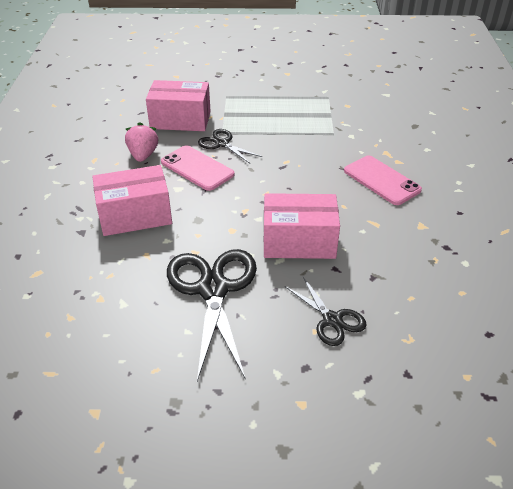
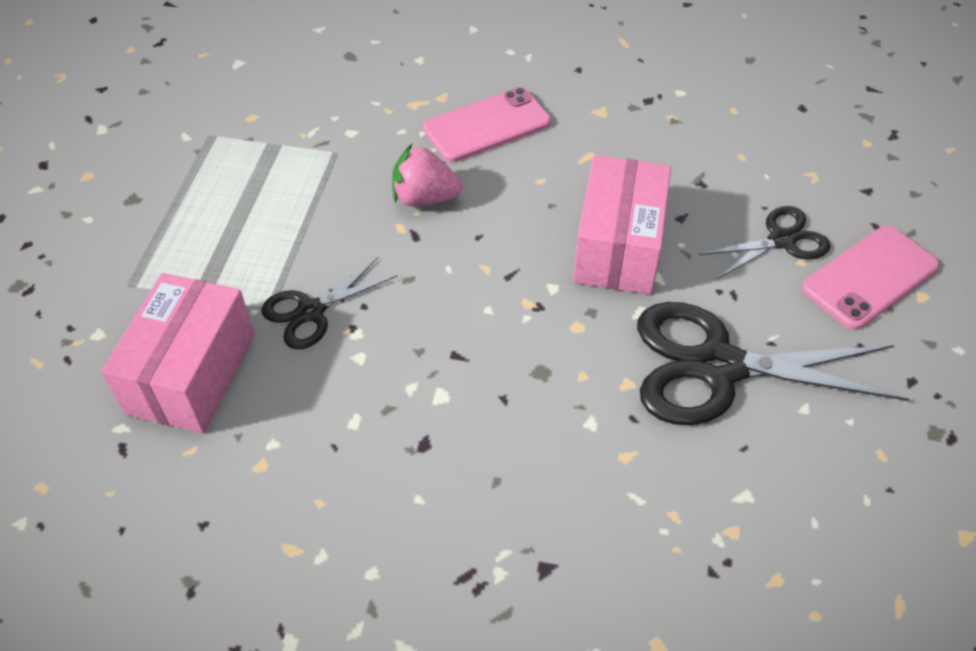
camera: 80 degrees left, 10 degrees up
pink box [92,165,172,236] -> none
pink strawberry [125,122,158,162] -> pink strawberry moved to [392,144,462,206]
pink phone [161,145,235,191] -> pink phone moved to [802,226,939,330]

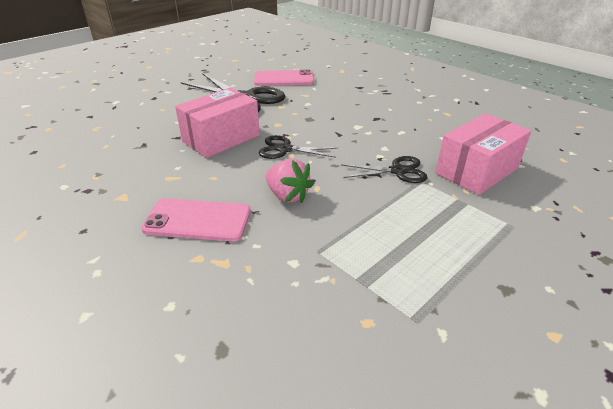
camera: 145 degrees left, 15 degrees down
black scissors [699,206,830,279] -> black scissors moved to [259,135,338,159]
pink phone [802,226,939,330] -> pink phone moved to [254,70,314,86]

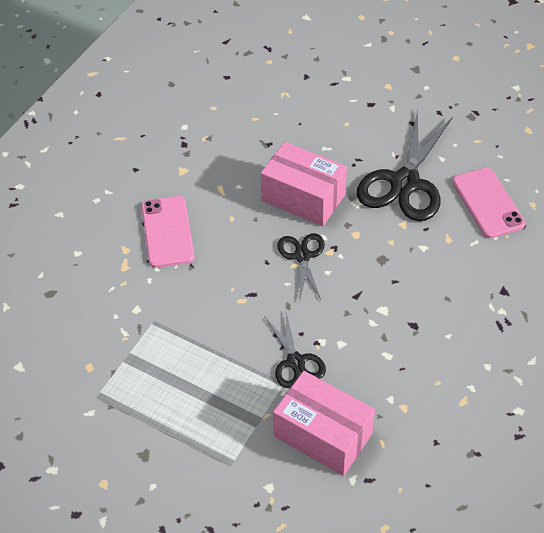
camera: 75 degrees right, 15 degrees up
pink strawberry [265,159,313,203] -> none

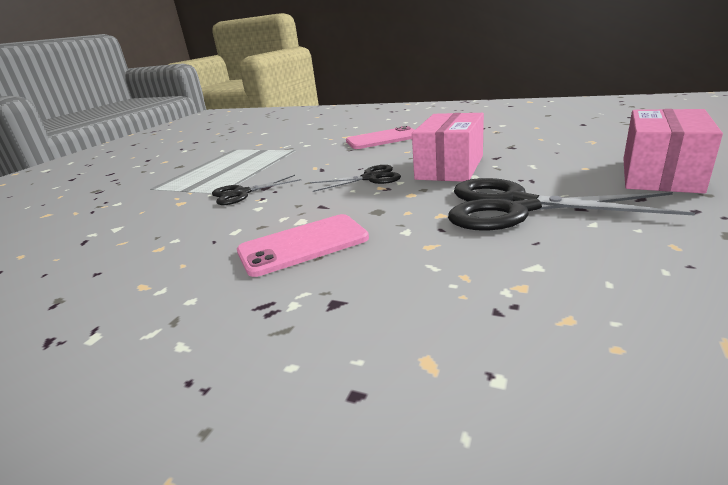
camera: 85 degrees right, 25 degrees down
pink box [273,371,375,476] -> pink box moved to [623,109,723,194]
pink phone [452,167,525,238] -> pink phone moved to [237,214,369,277]

